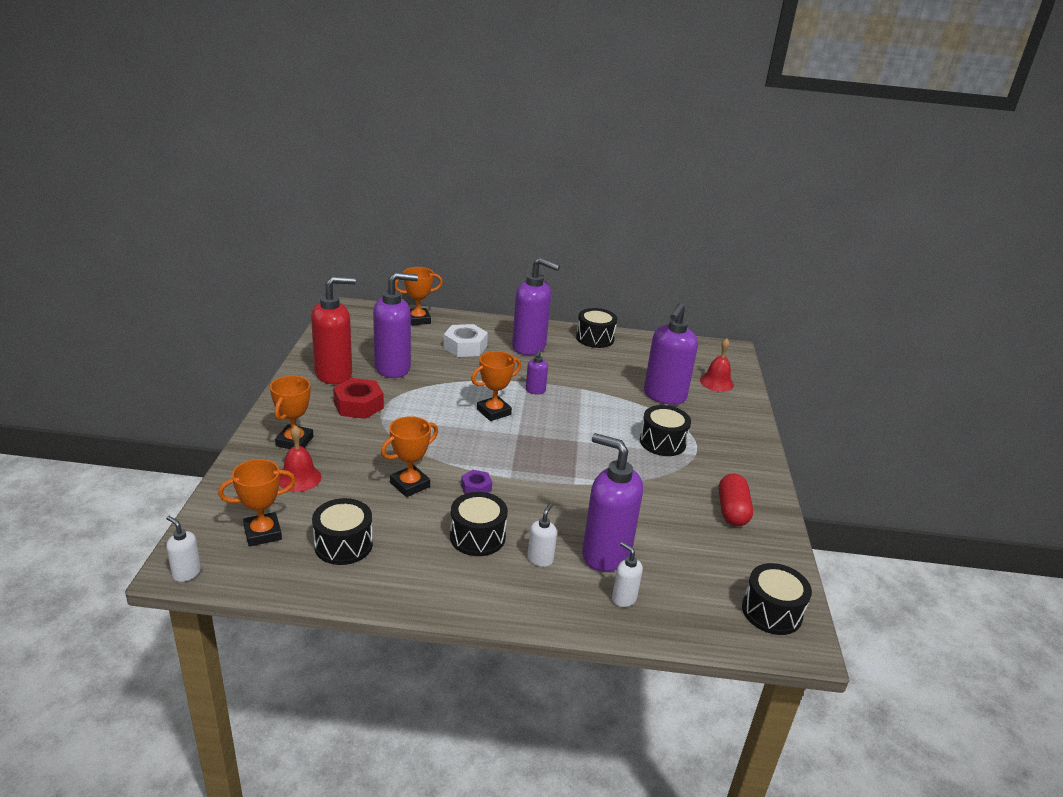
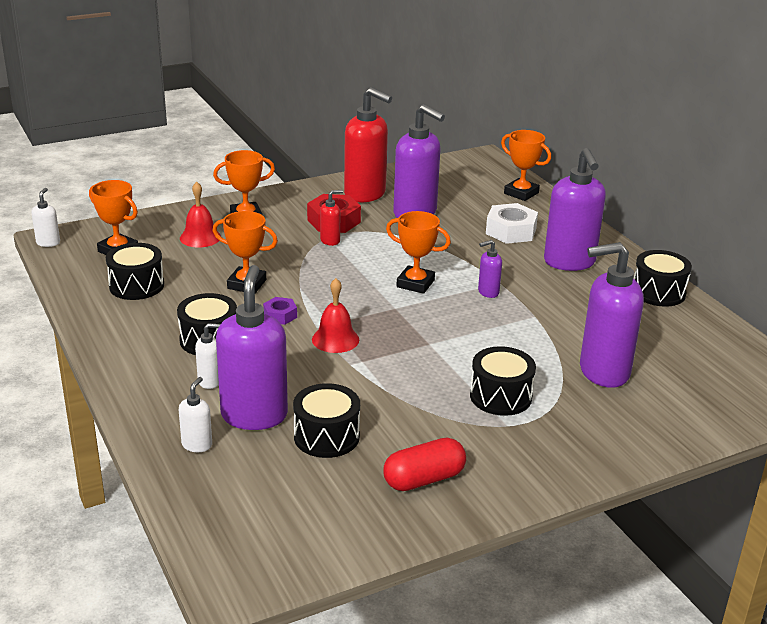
camera: 60 degrees right, 0 degrees up
red bell [700,338,734,392] -> red bell moved to [312,278,359,353]
black drum [742,563,812,635] -> black drum moved to [293,383,360,458]
none -> red soap dispenser [320,190,343,246]

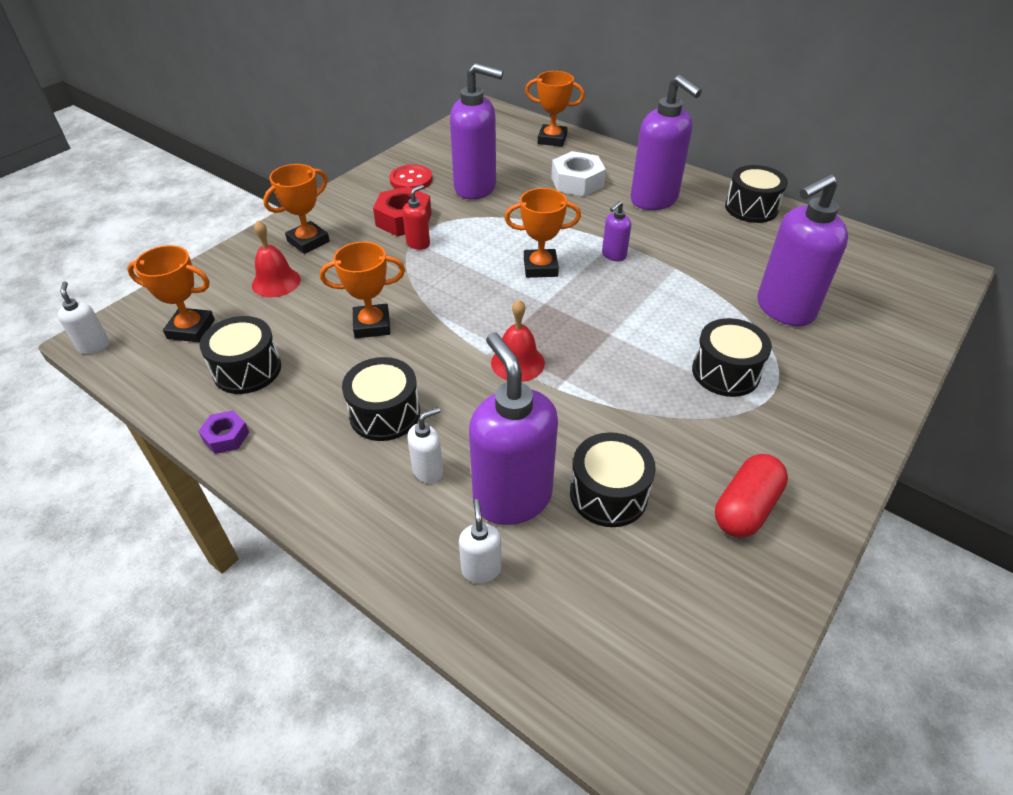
camera: 25 degrees left, 15 degrees up
purple nut [263,297,297,325] -> purple nut moved to [198,411,249,454]
red soap dispenser [344,87,392,202] -> red button [389,165,432,190]

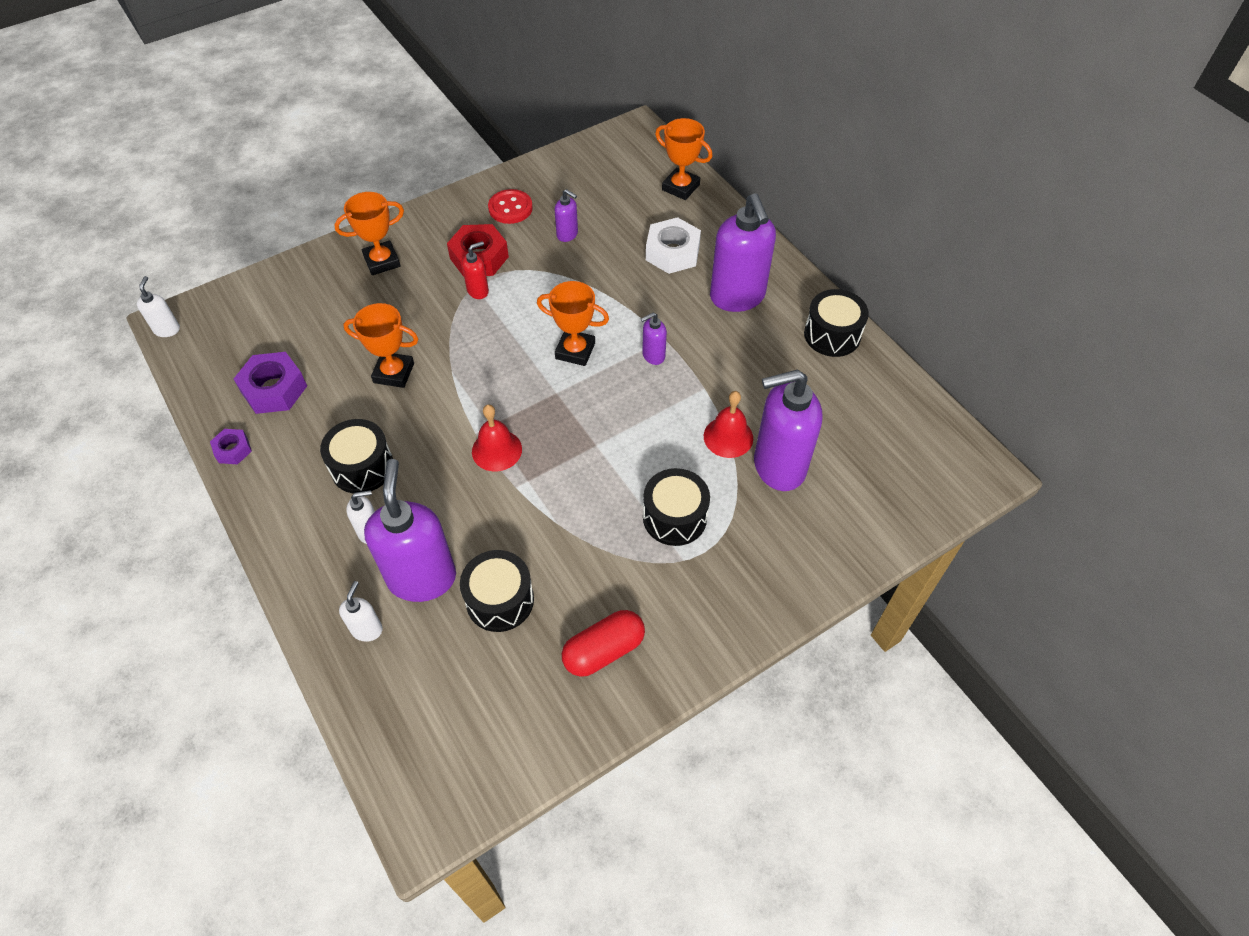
camera: 20 degrees right, 10 degrees up
orange trophy [127,245,215,342] -> none
black drum [199,316,281,394] -> purple nut [234,352,307,414]
red bell [252,220,301,297] -> red bell moved to [704,391,753,458]
purple soap dispenser [450,63,503,200] -> purple soap dispenser [554,189,578,242], size x0.46

